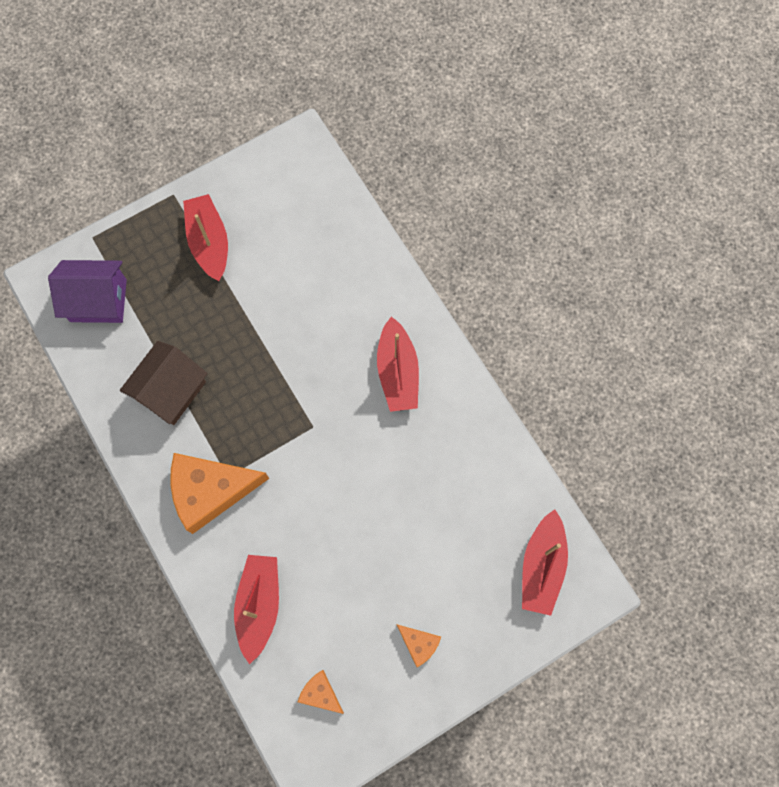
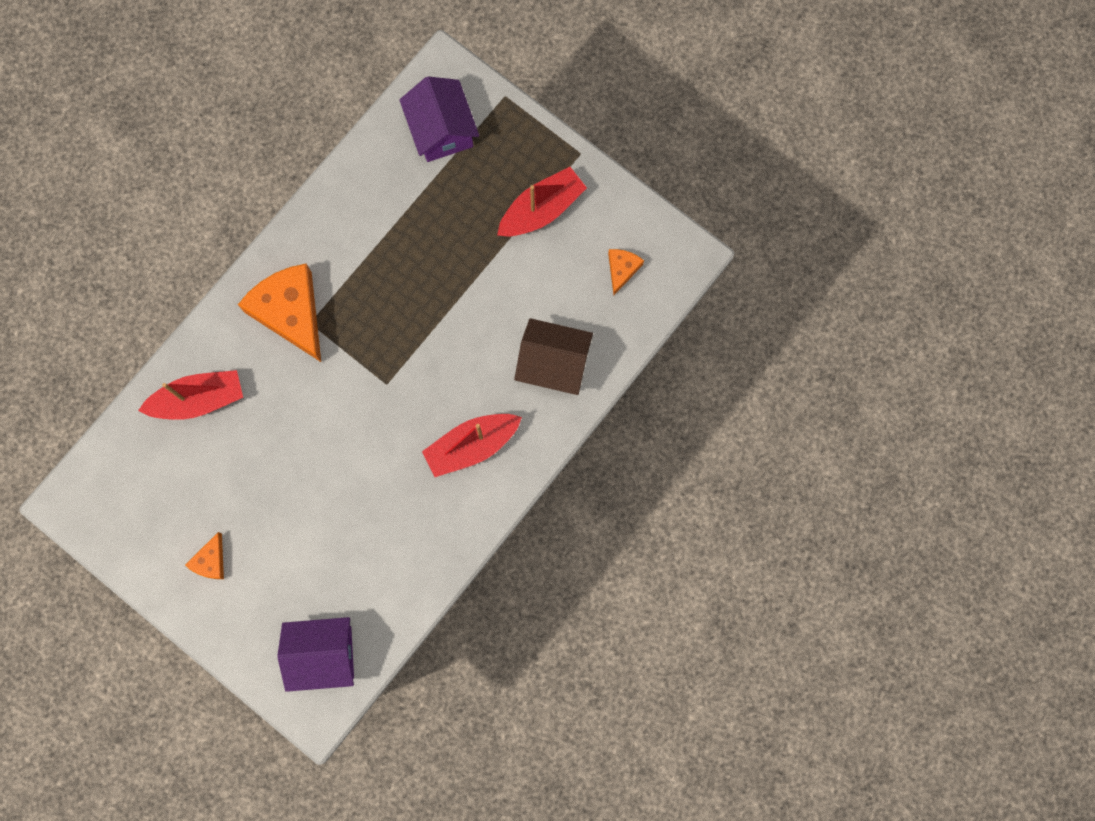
camera: 70 degrees right, 5 degrees up
brown house [120,341,208,425] -> brown house moved to [514,318,593,395]
orange cheese [298,670,344,714] -> orange cheese moved to [608,249,644,295]
red boat [522,509,568,616] -> purple house [277,617,354,692]

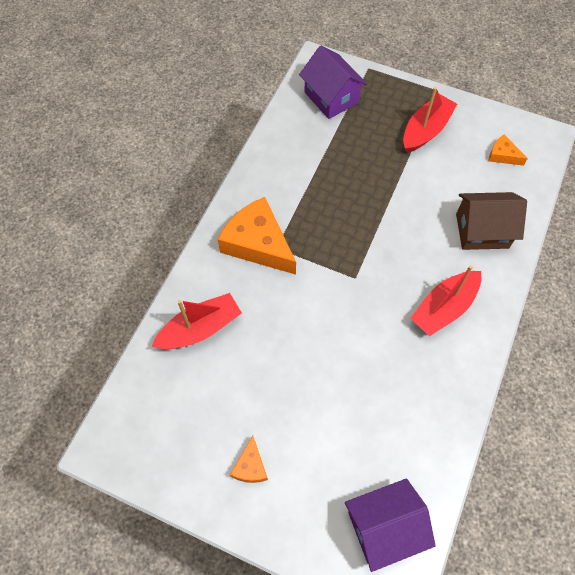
camera: 15 degrees left, 15 degrees down
orange cheese [608,249,644,295] -> orange cheese turned 60 degrees counterclockwise [489,135,528,166]

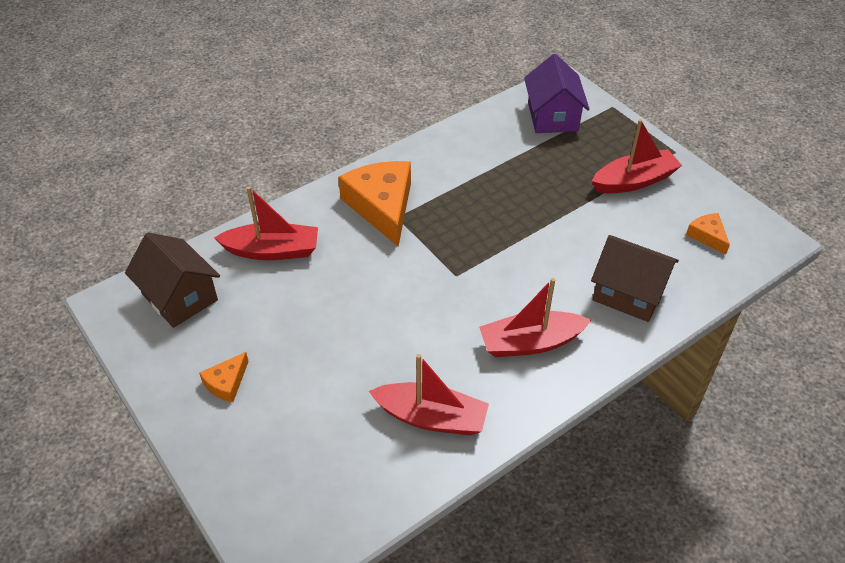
camera: 30 degrees right, 15 degrees down
purple house [345,478,436,572] -> none
none -> brown house [125,232,220,328]
none -> red boat [369,354,489,435]

